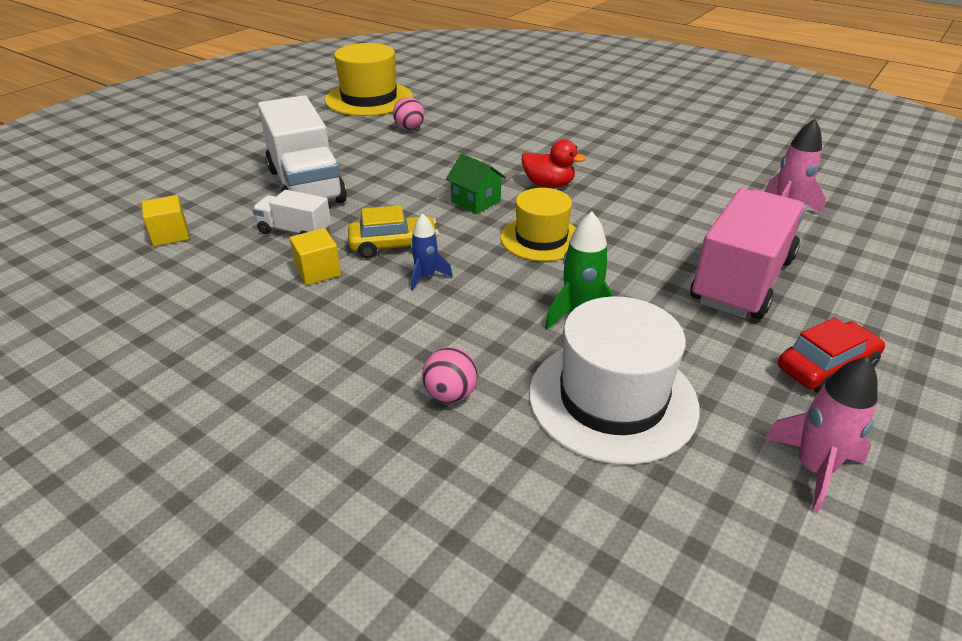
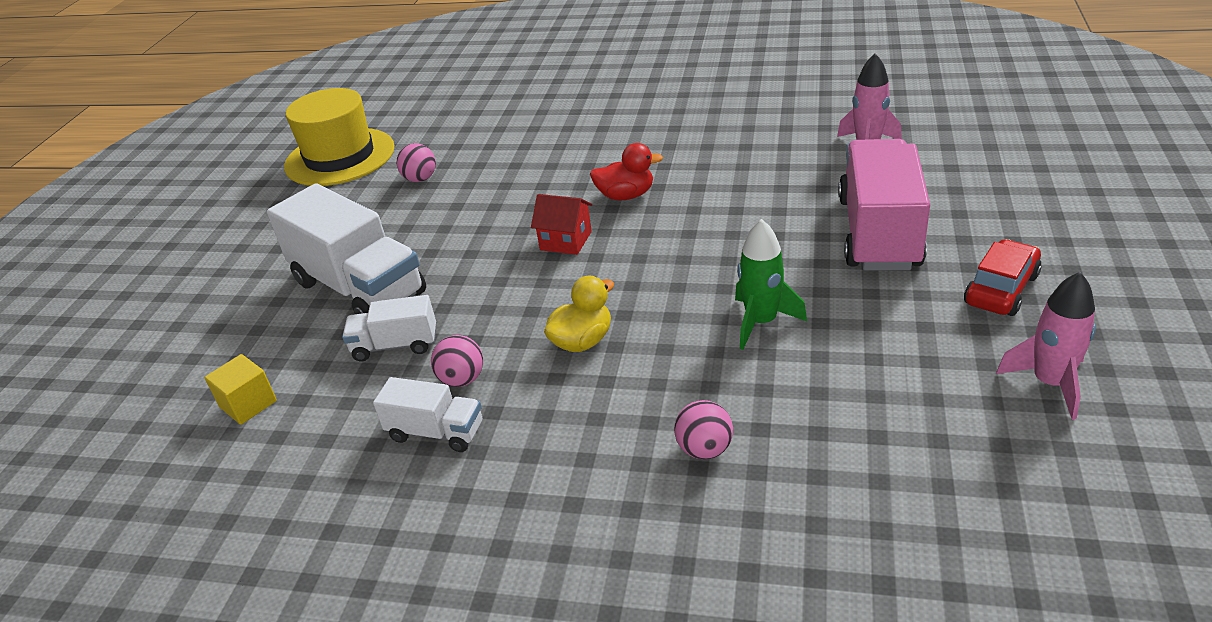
camera: 20 degrees left, 0 degrees up
yellow cube [290,228,341,285] -> pink ball [431,335,483,387]
yellow car [348,205,439,259] -> none
blue rocket [411,214,453,291] -> yellow duck [544,276,614,352]
green house [446,154,506,214] -> red house [531,194,592,255]
yellow hat [501,188,576,261] -> none
white hat [529,297,700,465] -> none
none -> white truck [373,377,482,452]

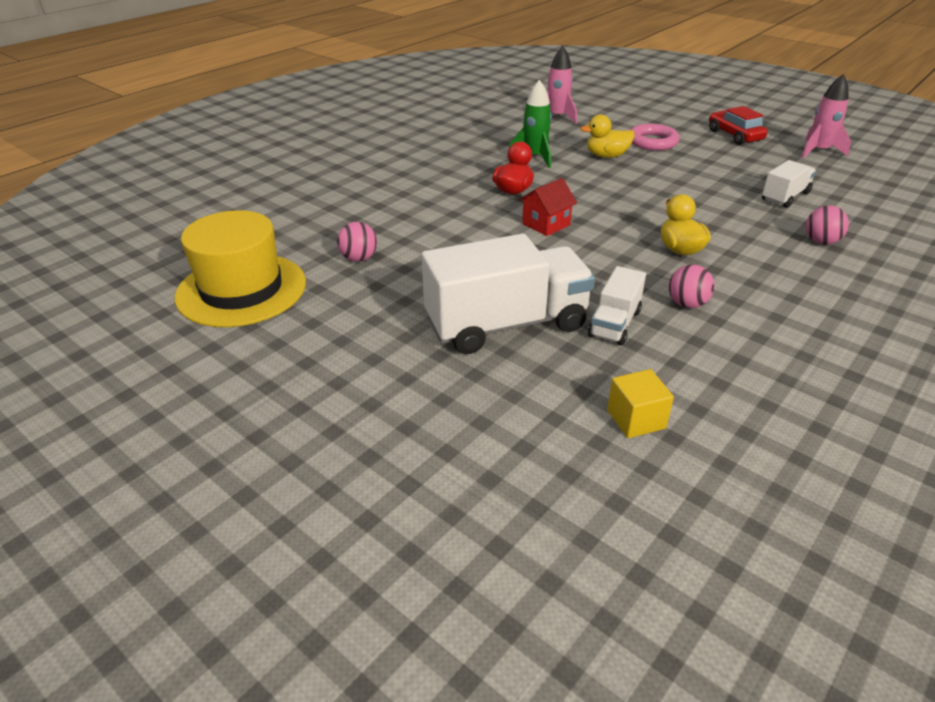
camera: 65 degrees left, 0 degrees up
white truck [373,377,482,452] -> white truck moved to [762,160,816,208]
green rocket [735,219,807,350] -> green rocket moved to [507,80,552,168]
pink truck [838,139,930,271] -> pink ring [631,124,680,151]
none -> yellow duck [580,114,635,158]

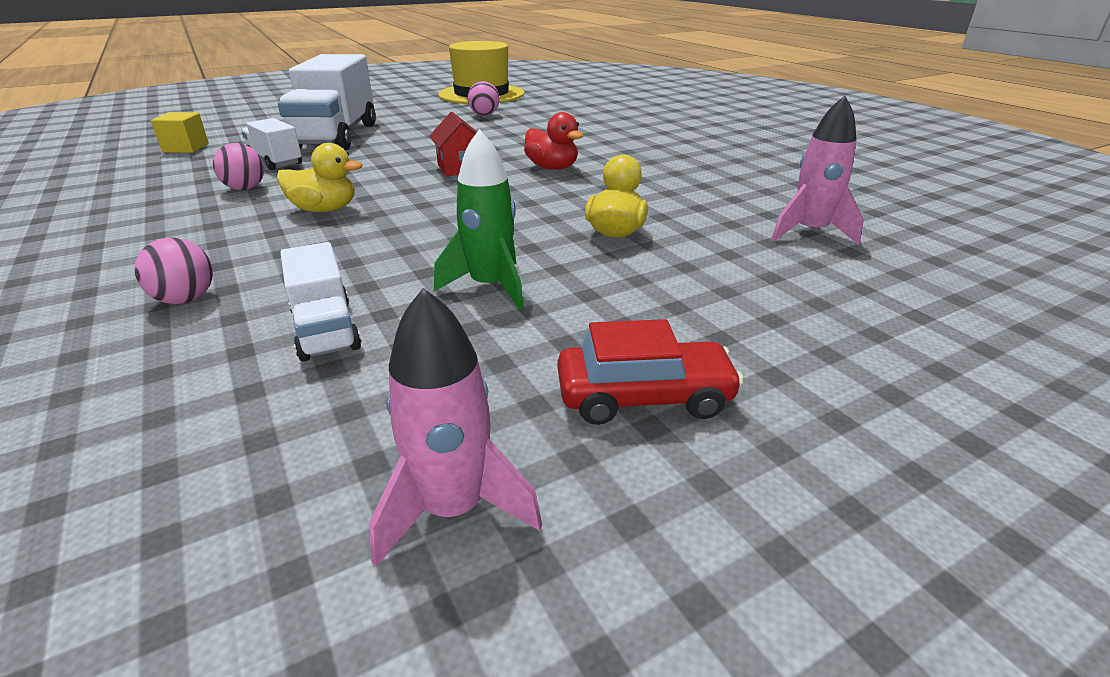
camera: 110 degrees right, 5 degrees down
green rocket [507,80,552,168] -> green rocket moved to [434,129,524,310]
pink ring [631,124,680,151] -> none

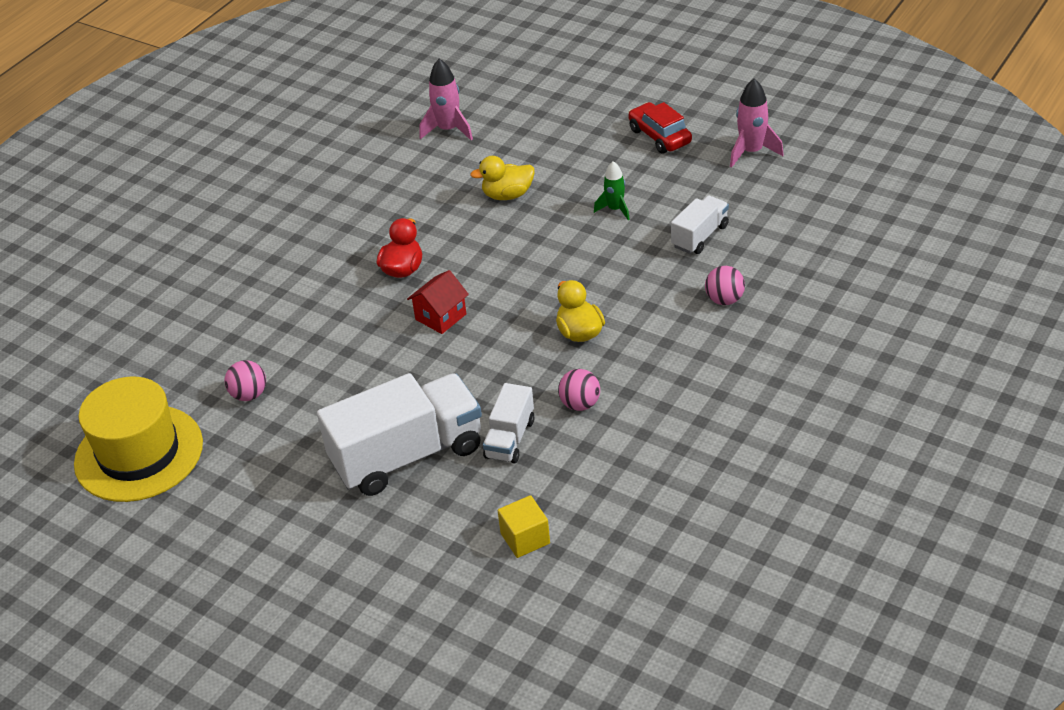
camera: 115 degrees left, 10 degrees up
green rocket [434,129,524,310] -> green rocket [594,161,630,220], size x0.66

